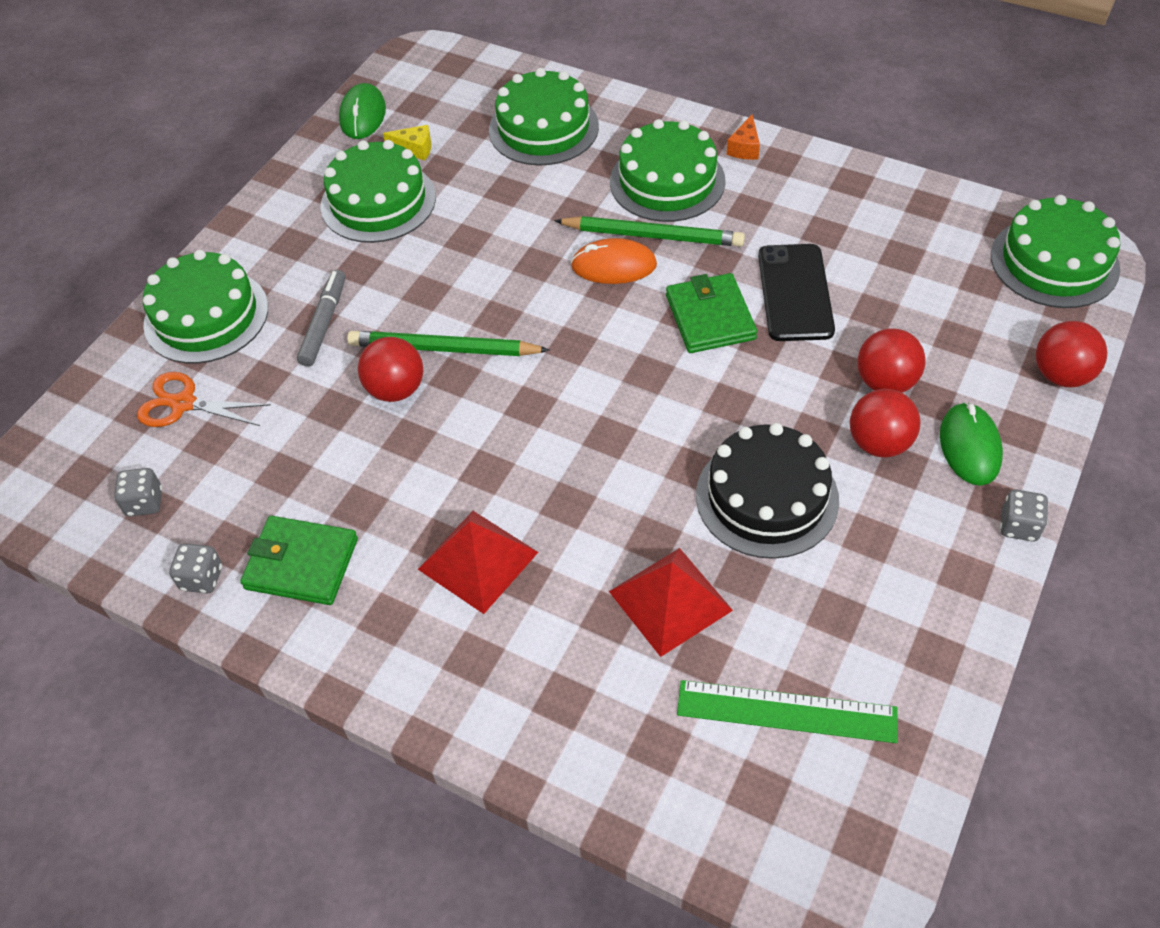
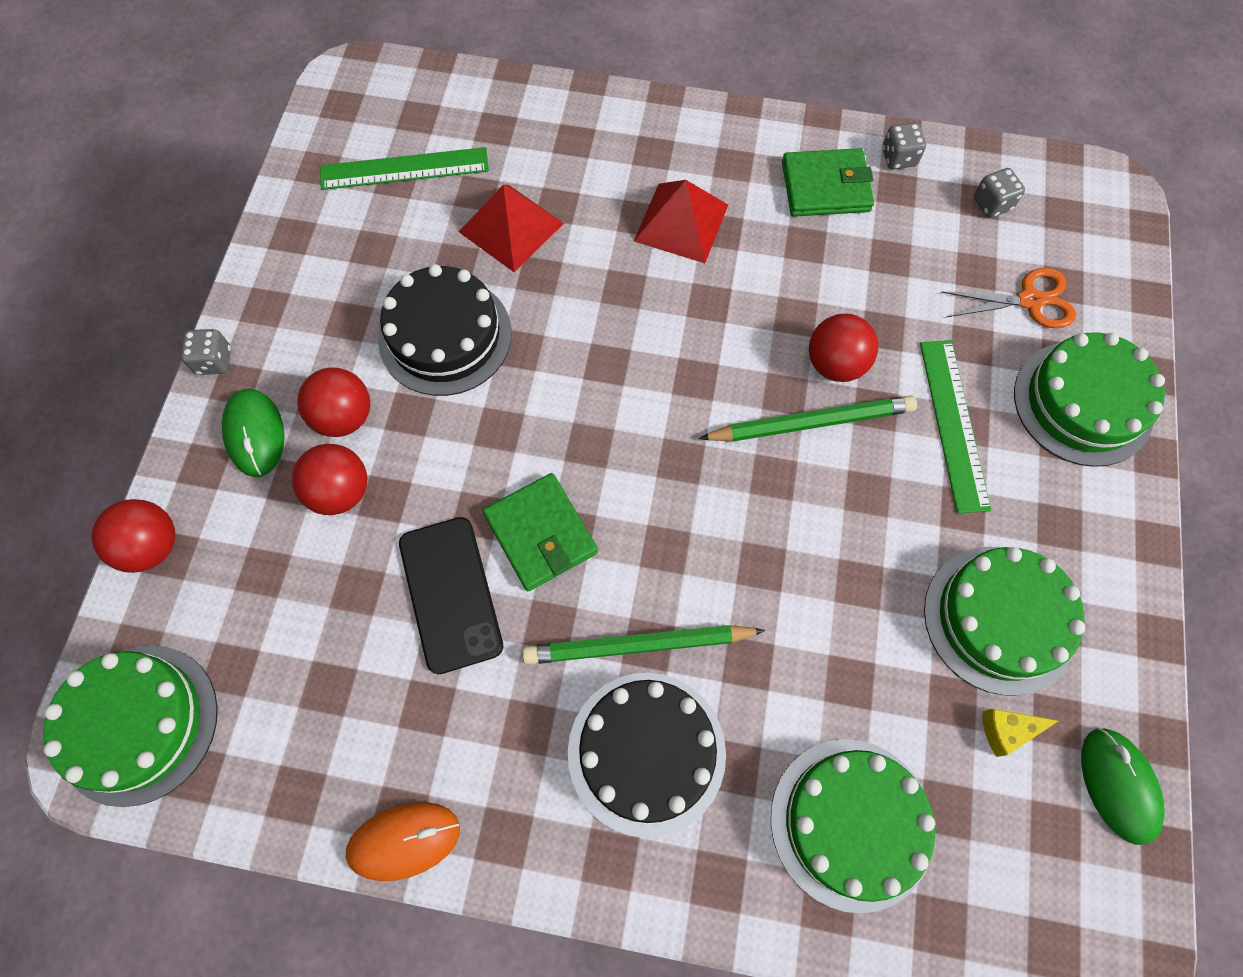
camera: 160 degrees right, 15 degrees up
grey marker [297,270,345,367] -> green ruler [920,340,991,514]
orange mouse [571,238,657,284] -> orange mouse moved to [346,802,460,881]
green cake [610,119,726,222] -> black cake [568,672,726,838]
orange cheese [727,114,760,160] -> none

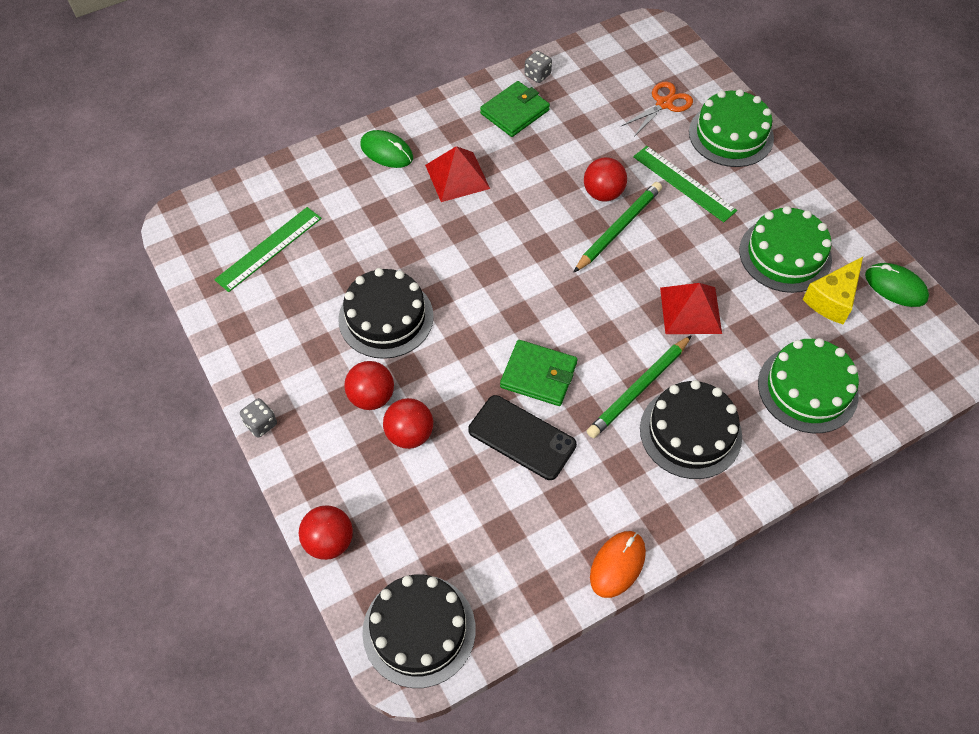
camera: 40 degrees left, 10 degrees down
green cake [43,645,218,807] -> black cake [362,574,476,688]
green mouse [222,389,285,477] -> green mouse moved to [360,130,413,168]
red pyramid [459,185,564,272] -> red pyramid moved to [660,283,722,334]
grey dice [974,168,1025,218] -> none
yellow cheese [982,709,1058,757] -> yellow cheese [802,257,863,324], size x1.75

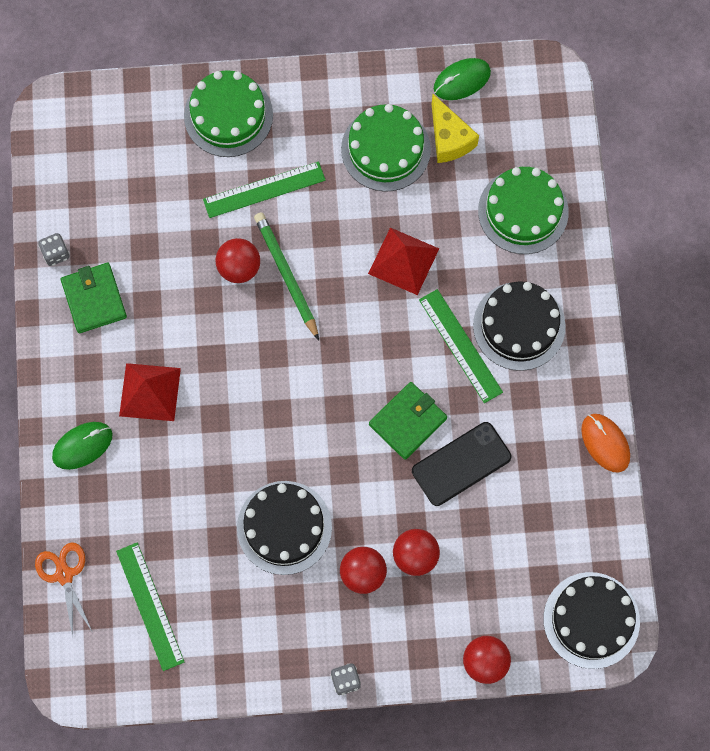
camera: 65 degrees left, 15 degrees up
green pencil [587,335,692,438] -> green ruler [419,289,503,403]
orange scissors [621,82,693,136] -> orange scissors moved to [35,542,92,637]

